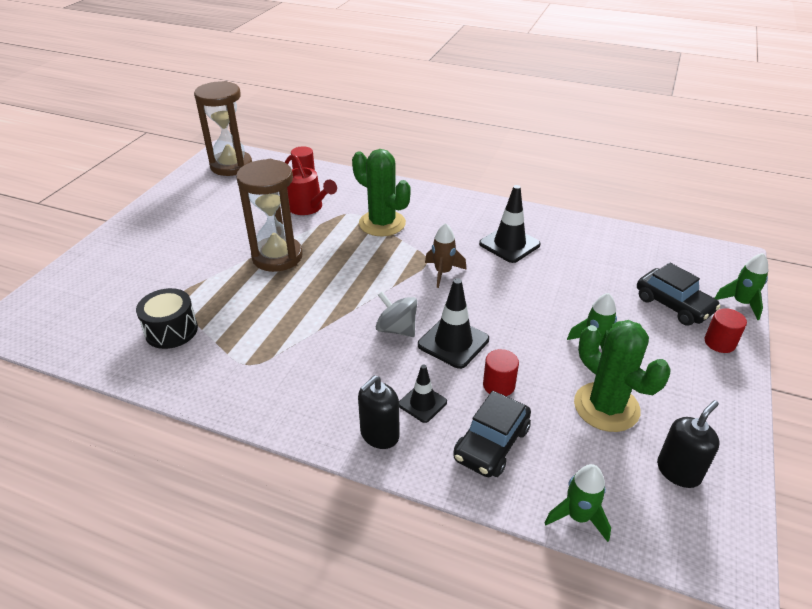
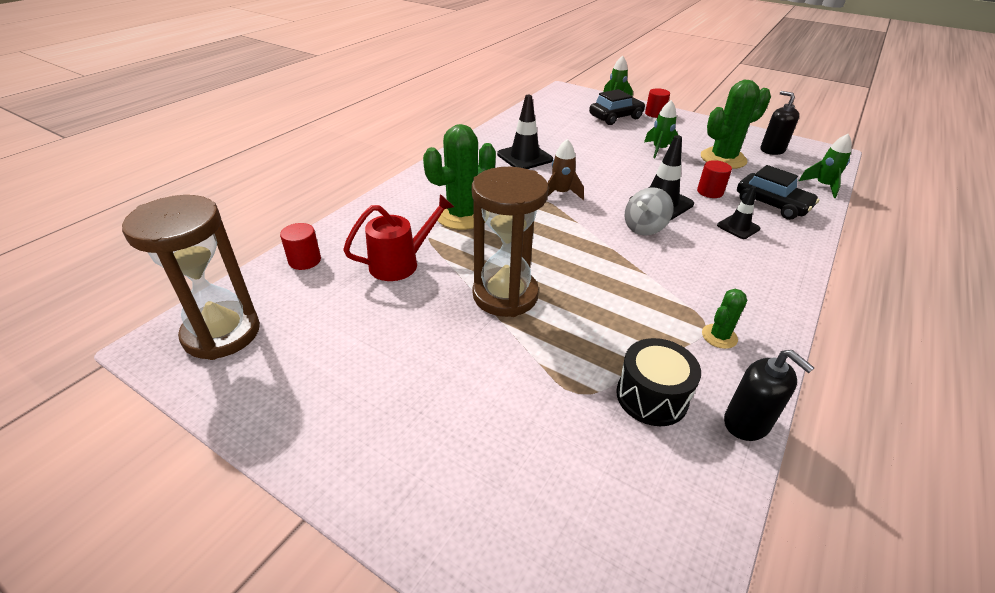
camera: 80 degrees left, 0 degrees up
black soap dispenser [358,375,400,449] -> black soap dispenser moved to [724,350,814,441]
none -> green cactus [702,289,747,349]

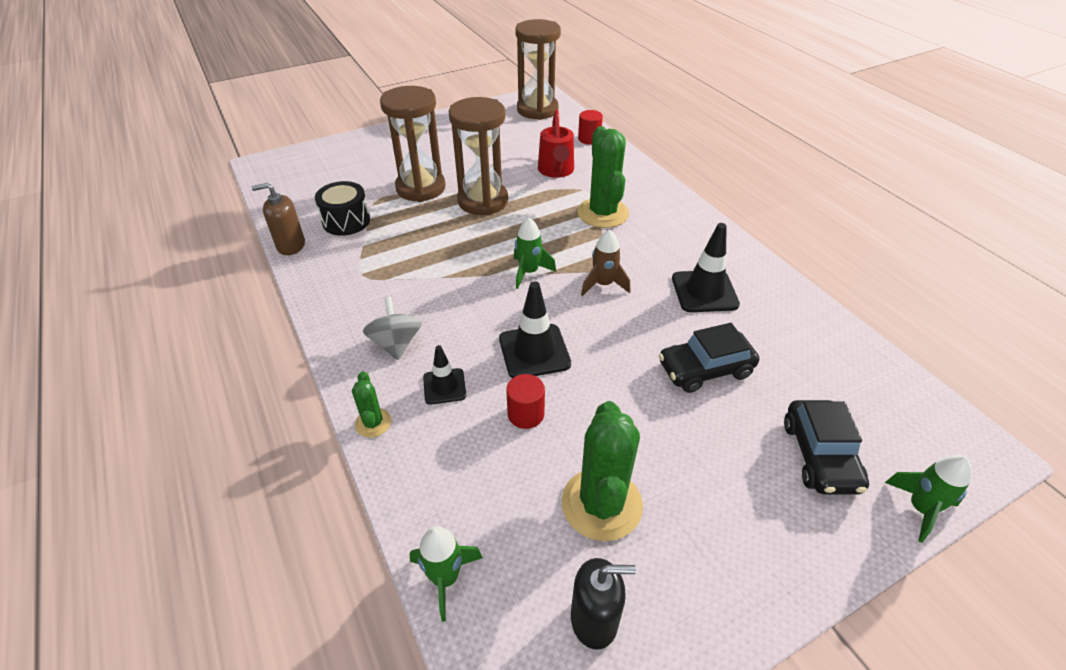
camera: 120 degrees right, 5 degrees up
grey spinning top [625,187,673,236] -> grey spinning top moved to [363,297,422,360]
green rocket [644,100,678,158] -> green rocket moved to [514,218,556,289]
red cylinder [645,88,670,118] -> none
green cactus [702,289,747,349] -> green cactus moved to [352,371,391,438]
black soap dispenser [724,350,814,441] -> brown soap dispenser [251,183,305,255]
black car [737,165,819,220] -> black car moved to [659,323,759,393]
none -> brown hourglass [380,86,446,202]

